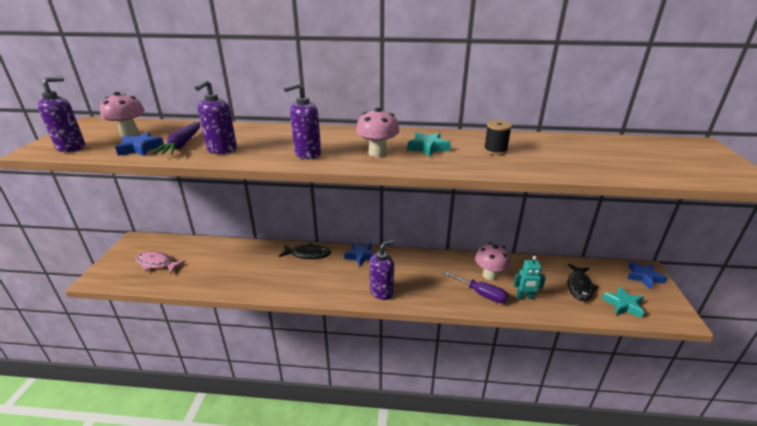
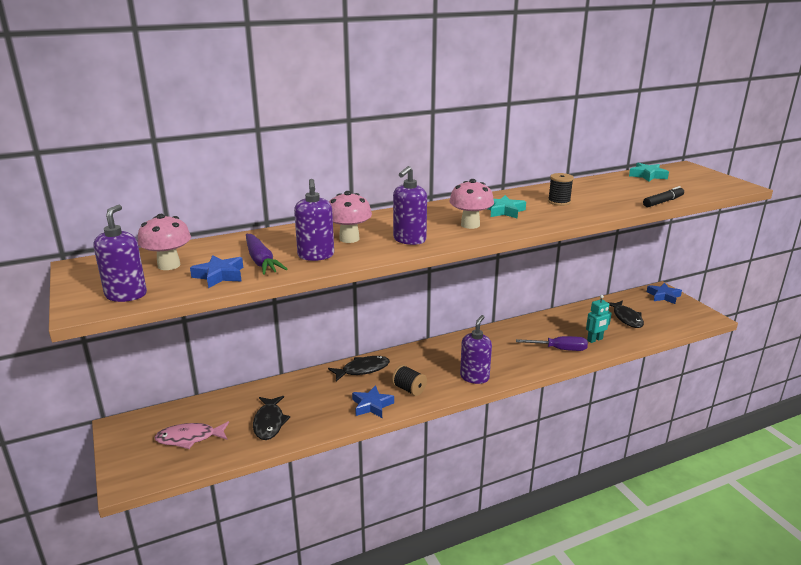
camera: 30 degrees left, 5 degrees down
blue star [344,242,376,267] -> blue star moved to [352,385,394,418]
pink mushroom [475,242,511,280] -> pink mushroom moved to [329,191,372,243]
turquoise star [602,286,644,318] -> turquoise star moved to [629,163,669,182]
none -> black fish [253,396,290,440]
none -> black spool [392,365,427,396]
none -> black marker [643,186,684,207]

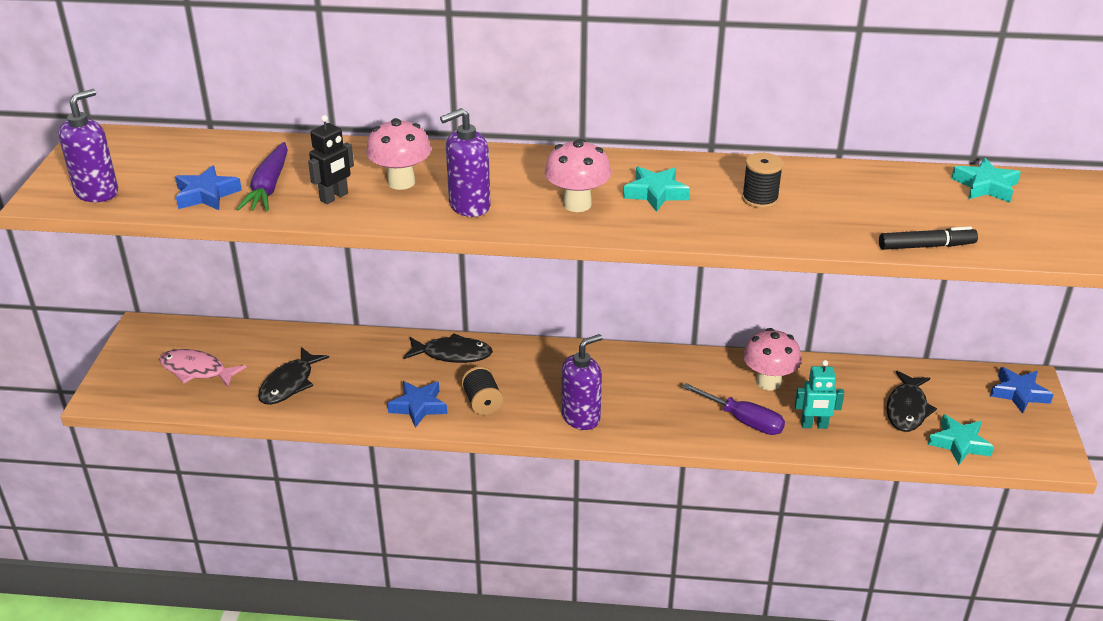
camera: 30 degrees right, 10 degrees up
pink mushroom [138,214,191,270] -> pink mushroom moved to [743,328,801,390]
purple soap dispenser [294,179,334,261] -> black robot [308,115,354,204]
none -> turquoise star [928,414,994,465]

